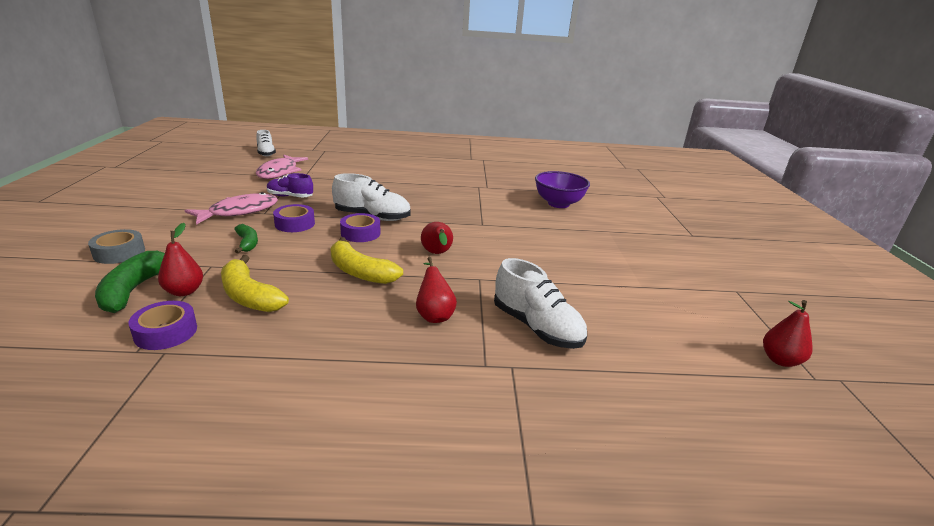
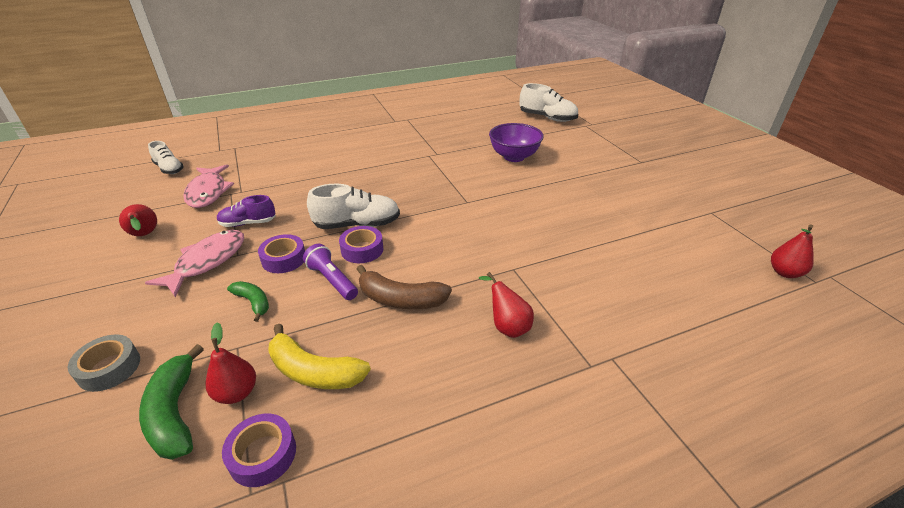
camera: 20 degrees left, 10 degrees up
yellow banana [330,237,403,284] -> brown banana [357,265,452,309]
red pear [421,222,453,254] -> red pear moved to [119,204,157,236]
white shoe [494,258,587,349] -> white shoe moved to [520,83,578,122]
none -> purple flashlight [303,244,358,300]

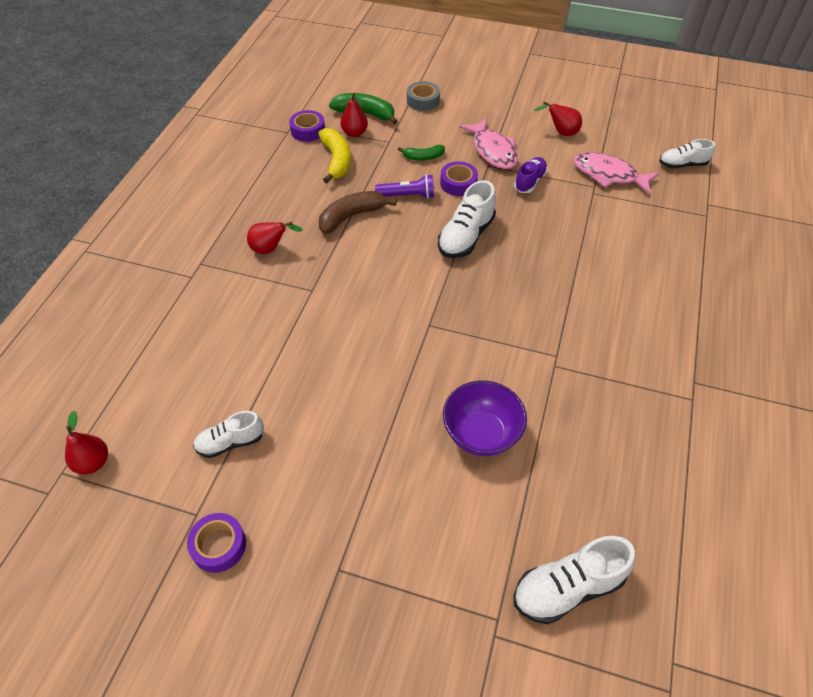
camera: 130 degrees right, 15 degrees up
yellow banana [268,324,371,389] -> yellow banana turned 105 degrees clockwise [318,128,351,183]
purple tape [339,226,383,263] -> purple tape moved to [187,513,246,573]
none -> white shoe [193,411,264,458]

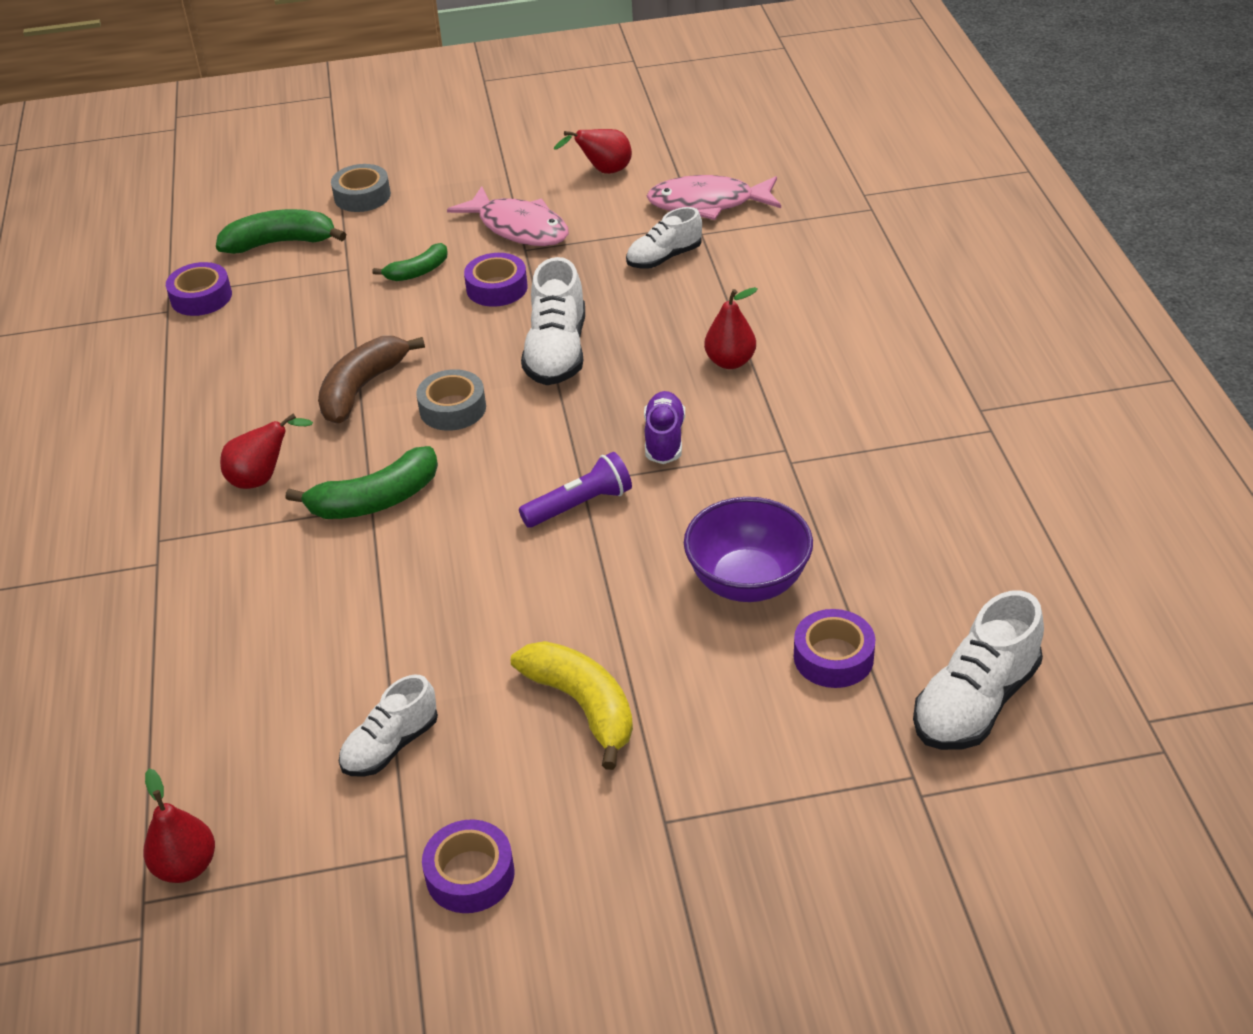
camera: 25 degrees left, 10 degrees down
yellow banana [318,128,351,183] -> yellow banana moved to [511,641,633,770]
red pear [341,93,368,137] -> red pear moved to [704,287,758,369]
purple flashlight [375,174,434,199] -> purple flashlight moved to [519,452,632,528]
purple shoe [514,157,548,193] -> purple shoe moved to [644,391,685,464]
white shoe [659,139,715,168] -> white shoe moved to [626,207,702,269]
none -> green banana [285,446,438,519]
none -> grey tape [416,369,486,431]
none -> purple tape [794,609,875,688]

